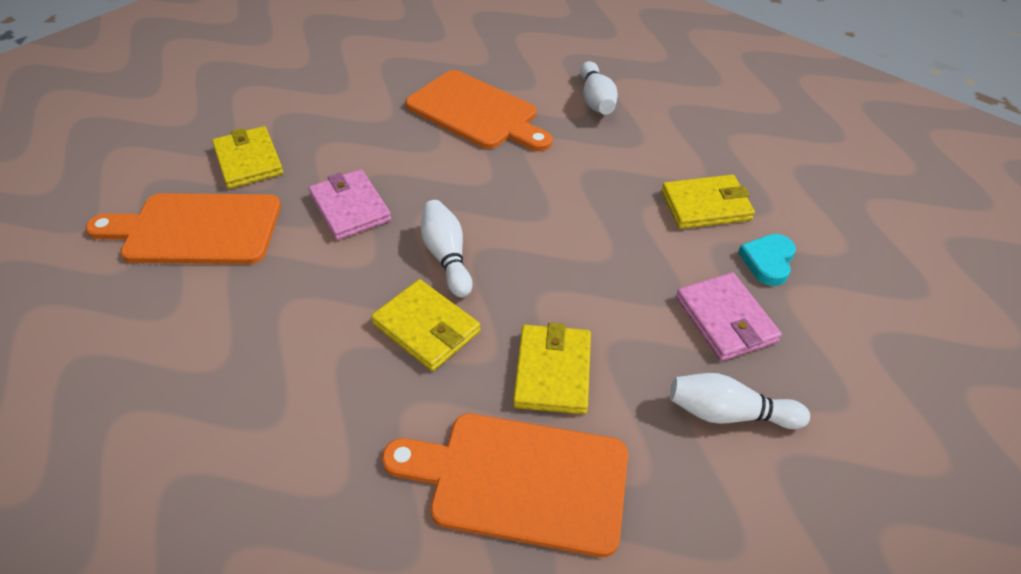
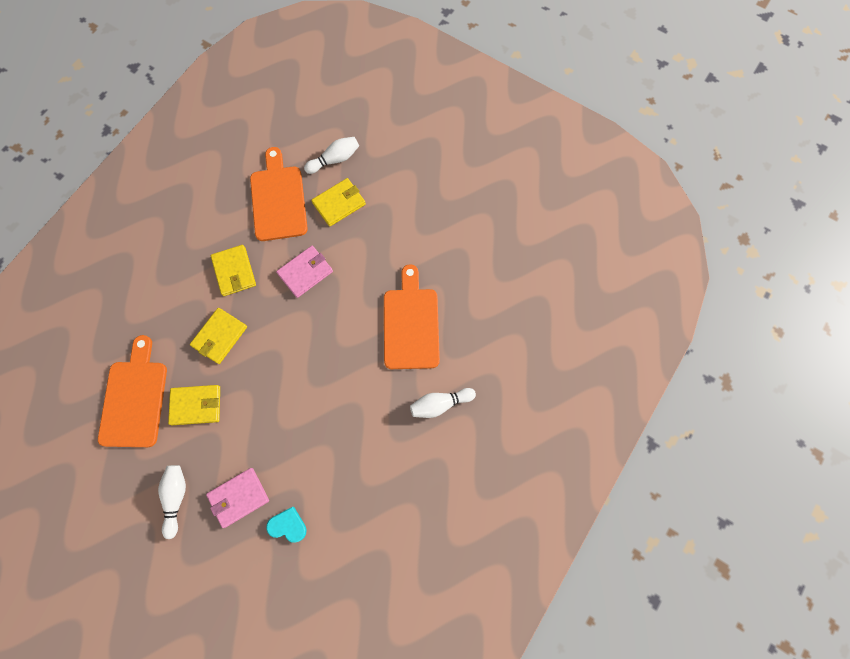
camera: 80 degrees right, 25 degrees up
orange cutting board [405,70,552,151] -> orange cutting board turned 150 degrees clockwise [384,264,440,369]
white bowling pin [421,200,472,297] -> white bowling pin moved to [304,137,359,174]
yellow wallet [661,175,755,229] -> yellow wallet moved to [211,245,256,296]

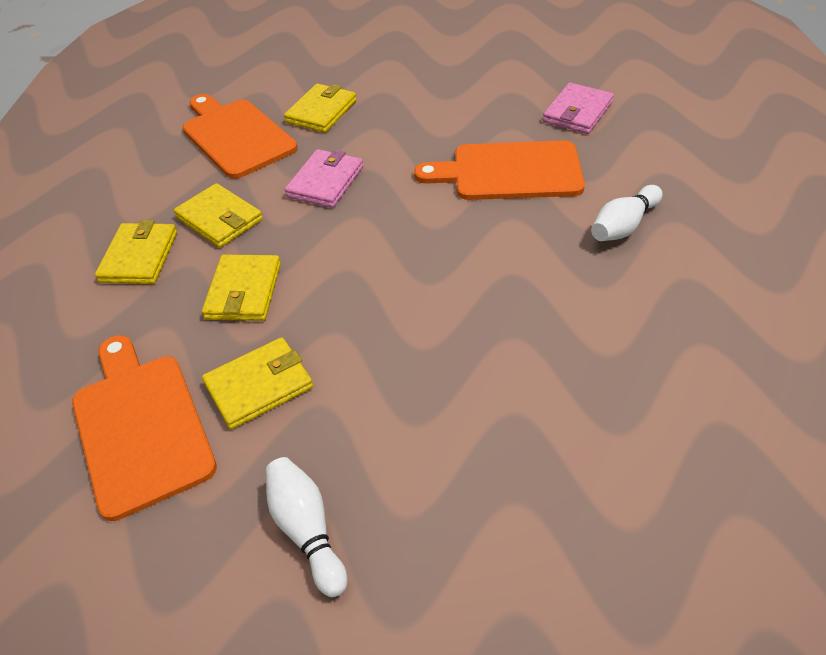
camera: 25 degrees left, 25 degrees down
pink wallet [206,468,269,528] -> pink wallet moved to [543,83,614,134]
turquoise heart [266,507,307,543] -> none
white bowling pin [304,137,359,174] -> none
orange cutting board [384,264,440,369] -> orange cutting board turned 60 degrees counterclockwise [414,140,585,200]
none -> yellow wallet [95,220,177,284]

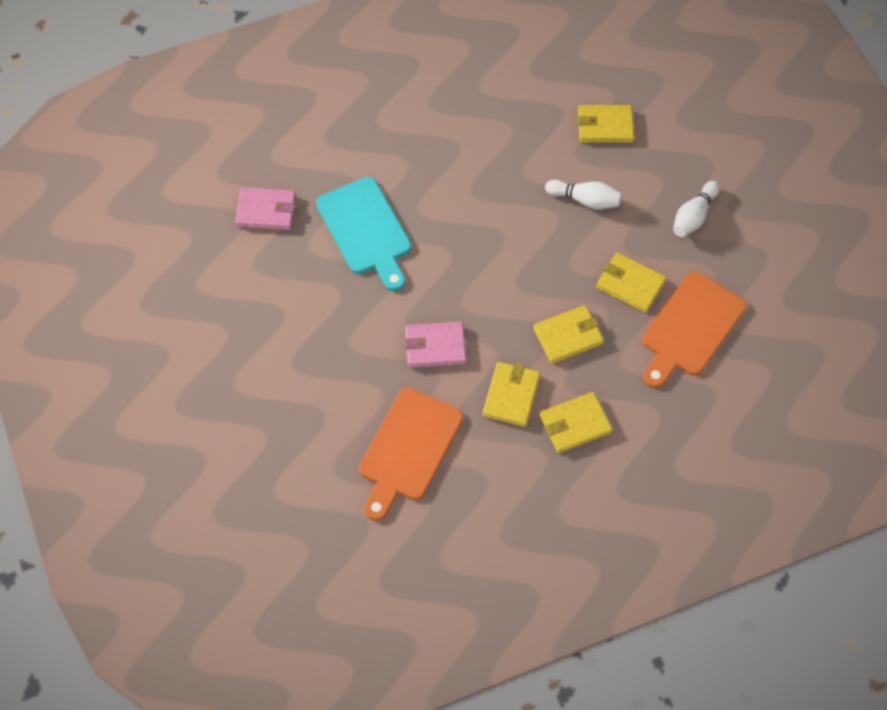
camera: 120 degrees left, 15 degrees up
yellow wallet [284,84,357,133] -> yellow wallet moved to [578,105,634,143]
orange cutting board [414,140,585,200] -> turquoise cutting board [316,177,411,291]
white bowling pin [591,185,662,241] -> white bowling pin moved to [545,180,622,209]

